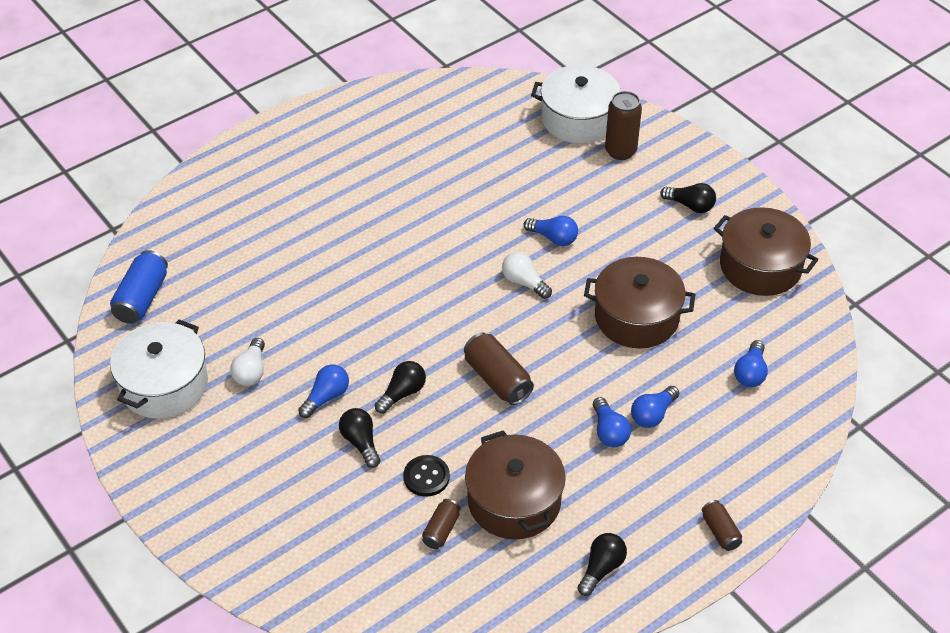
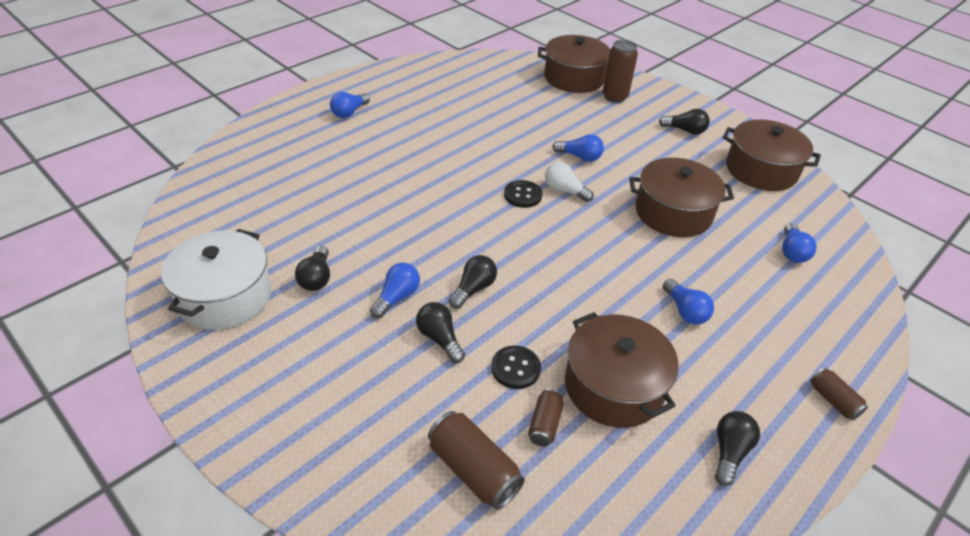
camera: 10 degrees left, 5 degrees down
blue can [110,250,168,324] -> none
white light bulb [230,338,265,386] -> black light bulb [295,245,330,291]
brown can [464,332,534,405] -> brown can moved to [428,411,525,510]
white pot [531,65,621,144] -> brown pot [538,35,610,93]
blue light bulb [631,386,679,428] -> blue light bulb moved to [330,92,370,118]
none -> black button [504,180,543,208]

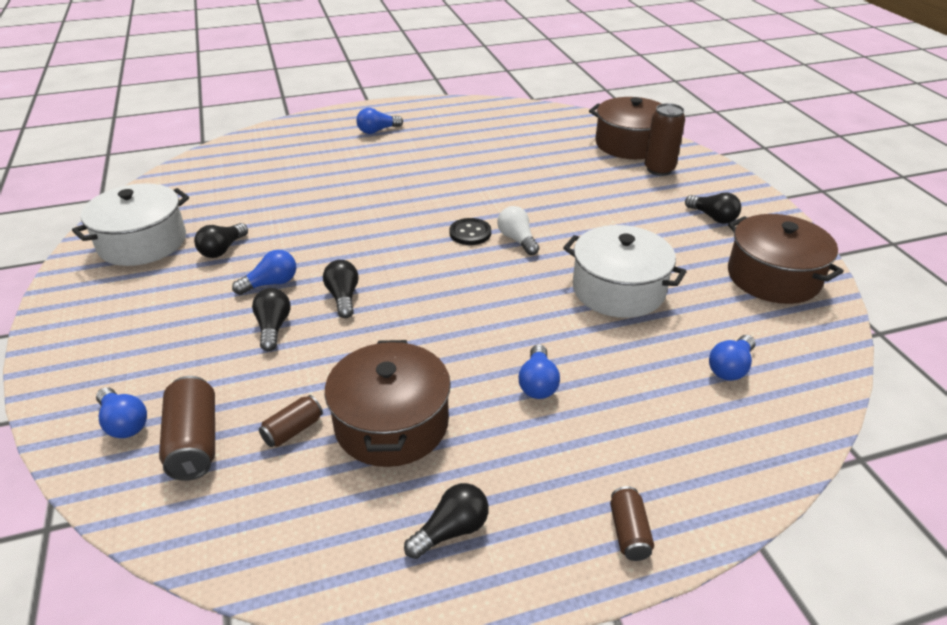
camera: 30 degrees right, 5 degrees down
black light bulb [449,255,497,309] -> black light bulb turned 75 degrees counterclockwise [323,260,359,318]
black button [491,346,541,389] -> none
blue light bulb [552,134,604,162] -> blue light bulb moved to [96,387,147,438]
brown pot [629,158,734,237] -> white pot [563,225,687,318]

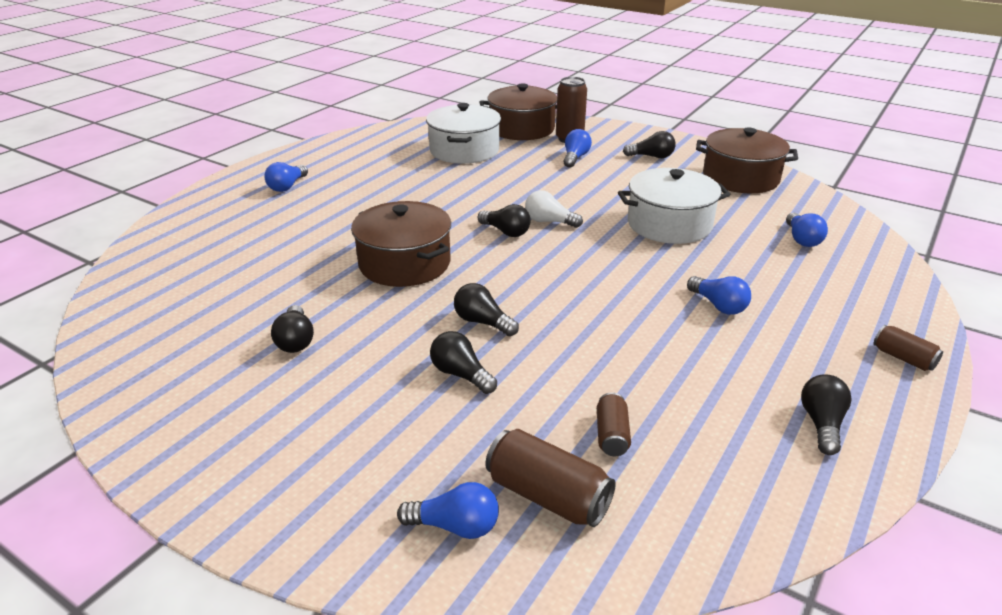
camera: 40 degrees left, 5 degrees down
white pot [72,183,189,266] -> white pot moved to [426,103,501,164]
blue light bulb [232,250,296,295] -> blue light bulb moved to [563,129,592,168]
brown pot [325,340,451,467] -> brown pot moved to [351,201,451,287]
black button [450,218,491,245] -> black light bulb [478,204,530,237]

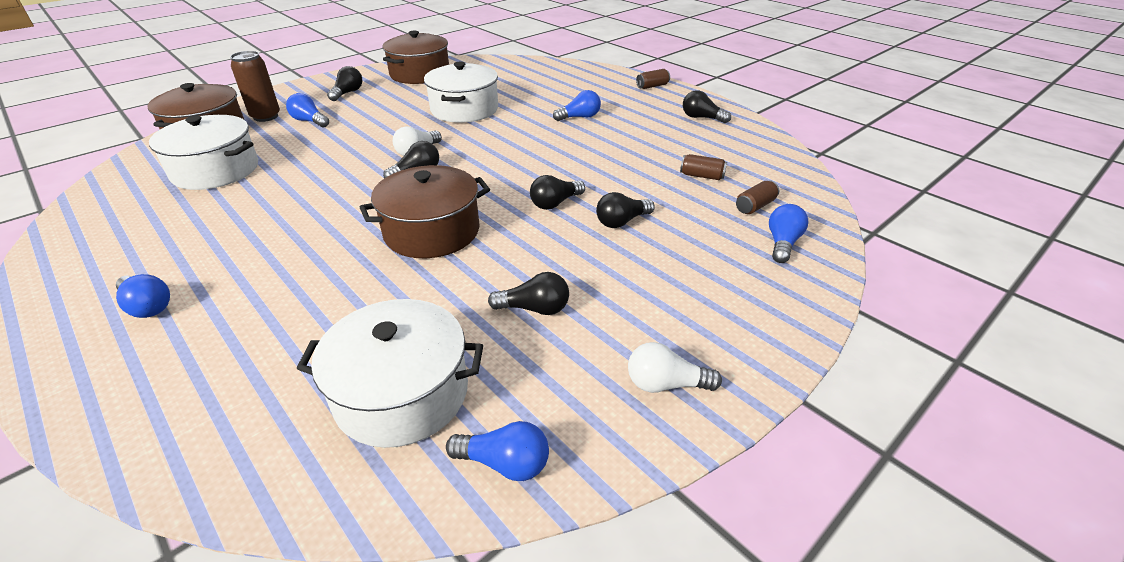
camera: 75 degrees left, 5 degrees up
brown can [485,429,616,527] -> brown can [736,180,779,214], size x0.59
blue light bulb [786,213,828,247] -> blue light bulb moved to [446,421,549,481]
none -> white pot [297,299,483,448]
none -> white light bulb [628,342,722,393]

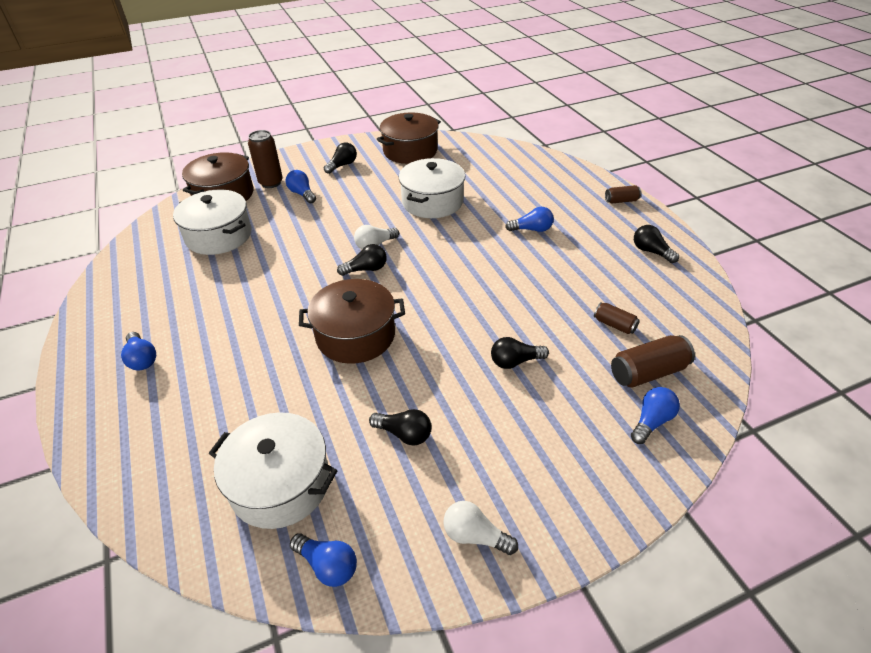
camera: 20 degrees right, 5 degrees up
black light bulb [530,175,585,210] -> none
brown can [736,180,779,214] -> brown can [611,335,695,388], size x1.70

